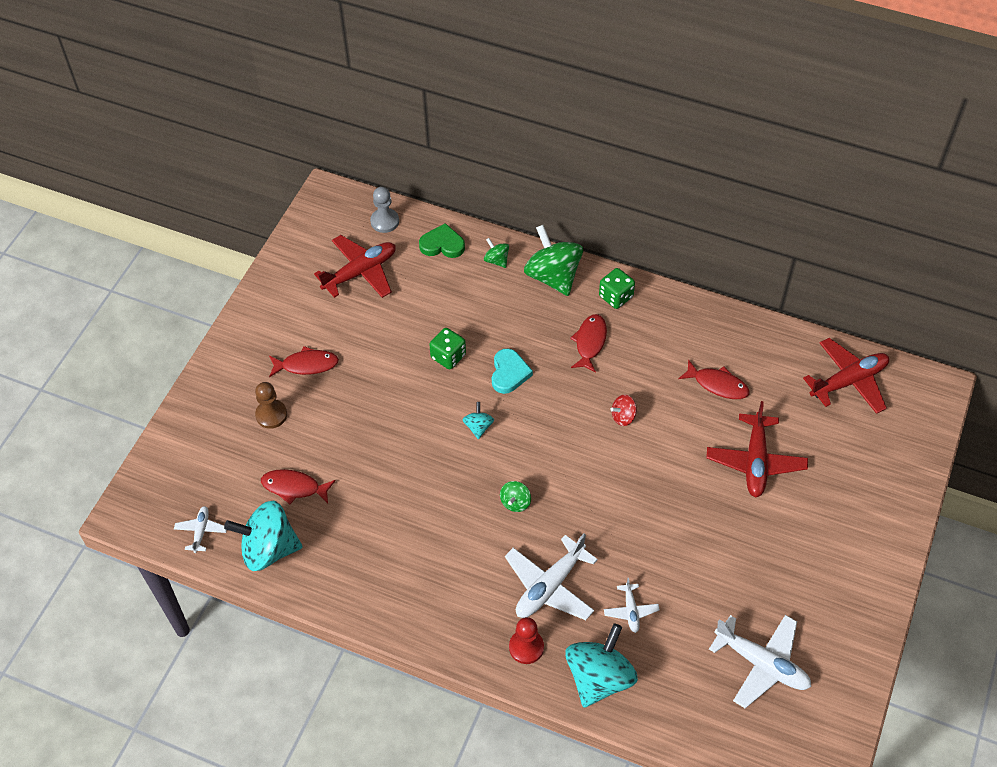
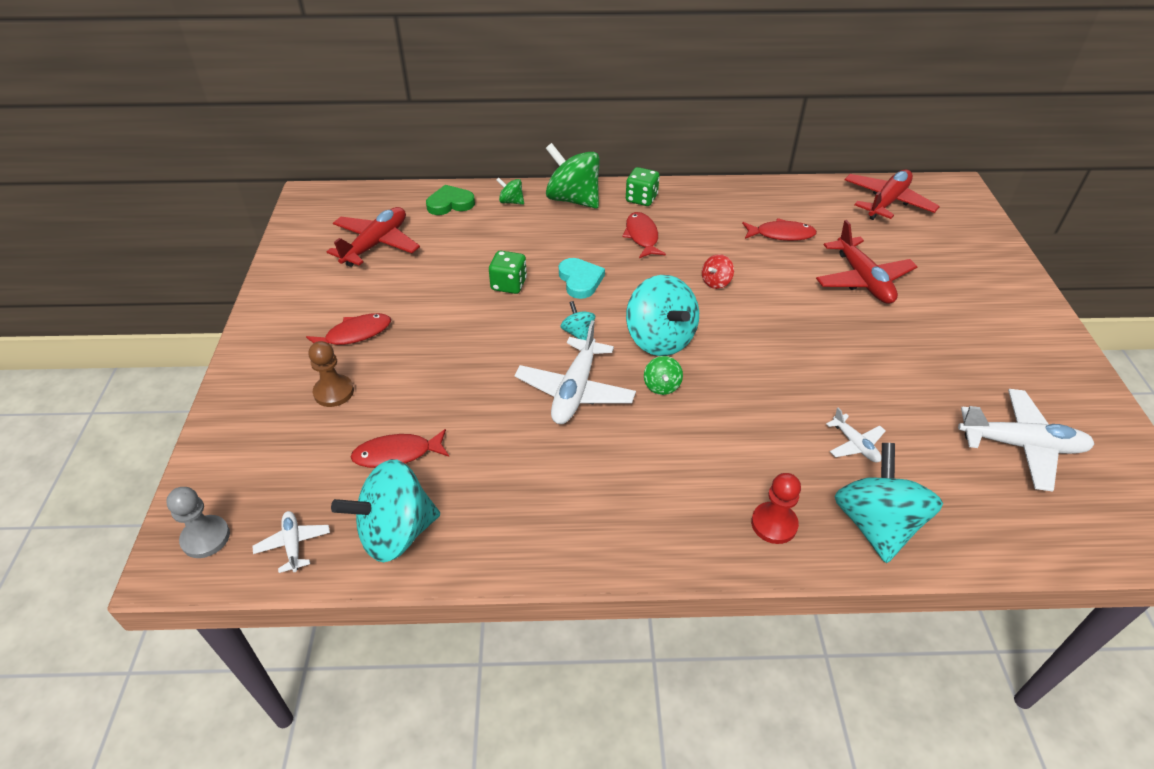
camera: 25 degrees left, 10 degrees down
grey pawn [370,187,399,233] -> grey pawn moved to [166,487,230,558]
white plane [505,534,598,620] -> white plane moved to [514,320,636,424]
none -> turquoise spinning top [626,275,699,356]

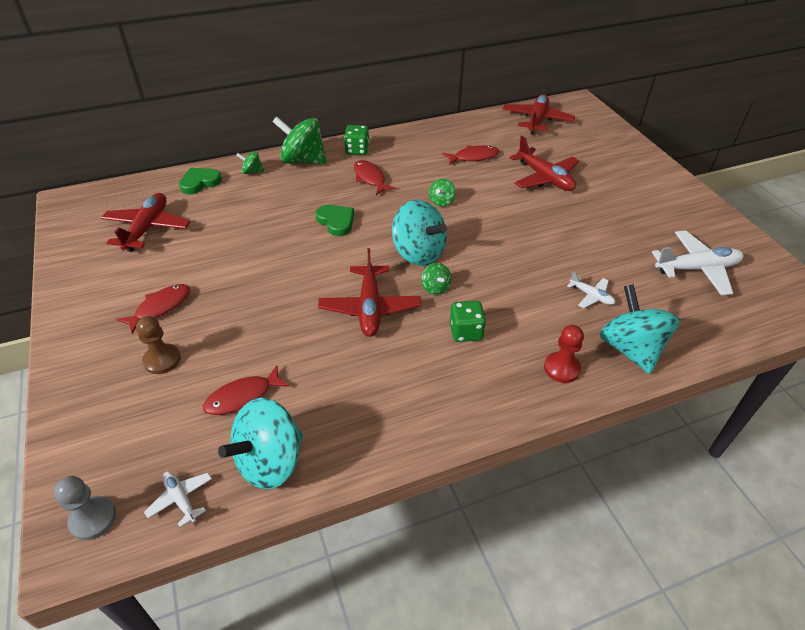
camera: 20 degrees left, 0 degrees up
green dice [489,251,527,294] -> green dice moved to [450,301,486,342]
white plane [514,320,636,424] -> red plane [318,248,421,337]
turquoise heart [559,258,605,299] -> green heart [316,205,354,236]
turquoise spinning top [560,301,595,340] -> none
red spinning top [702,254,734,289] -> green spinning top [429,179,456,206]

